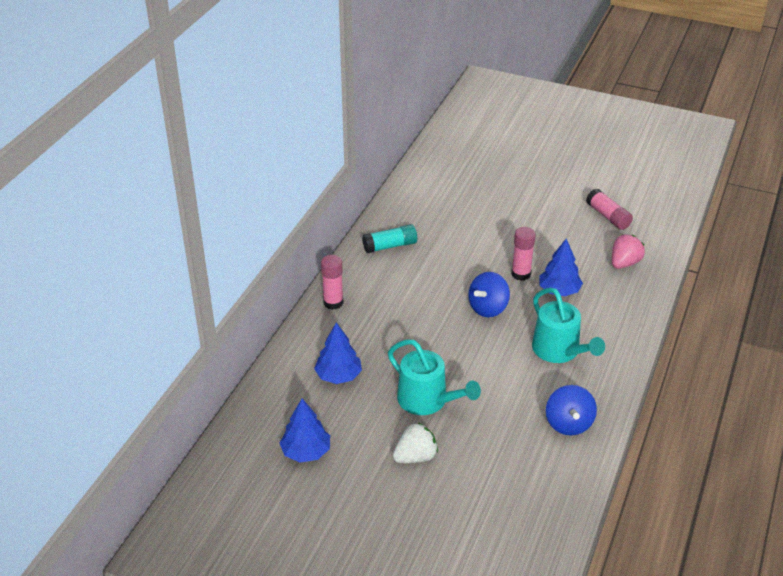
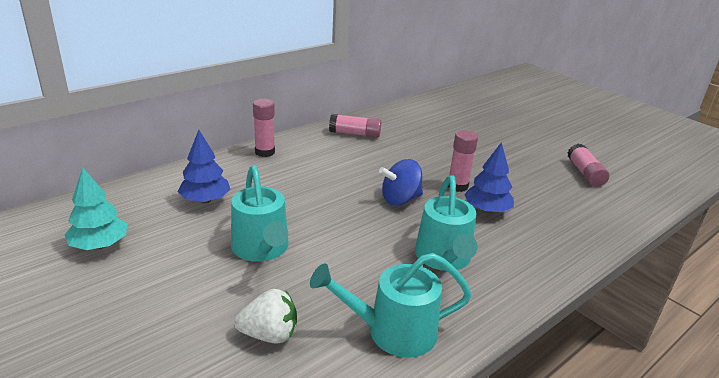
camera: 25 degrees right, 10 degrees down
blue tree [280,398,330,463] -> turquoise tree [65,167,128,250]
turquoise glue stick [362,224,417,253] -> pink glue stick [329,114,381,138]
white strawberry [393,423,438,463] -> white strawberry moved to [234,289,297,344]
blue spinning top [546,385,597,435] -> turquoise watering can [310,253,472,357]
pink strawberry [612,234,645,269] -> none

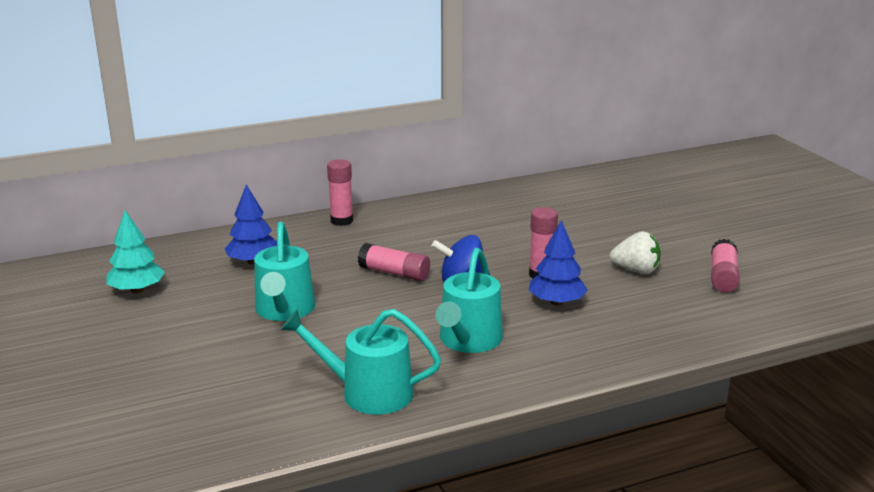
camera: 20 degrees right, 5 degrees down
white strawberry [234,289,297,344] -> white strawberry moved to [610,231,661,274]
pink glue stick [329,114,381,138] -> pink glue stick moved to [358,243,430,281]

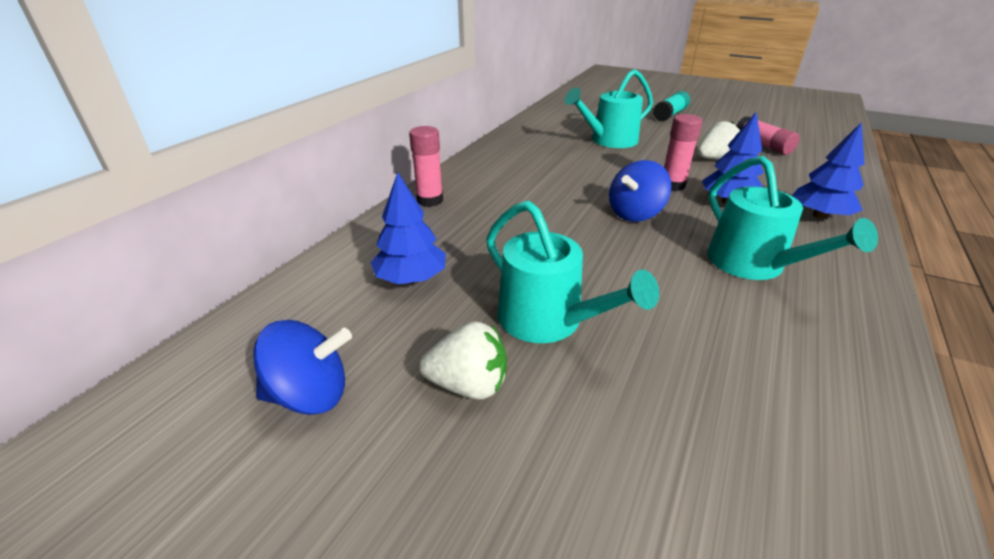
camera: 40 degrees left, 10 degrees up
turquoise tree [106,210,165,293] -> blue spinning top [253,320,352,415]
turquoise watering can [281,309,441,415] -> turquoise watering can moved to [564,69,653,148]
pink glue stick [358,243,430,281] -> none
none -> white strawberry [419,322,507,400]
none -> turquoise glue stick [653,91,690,121]
none -> blue tree [792,122,864,219]

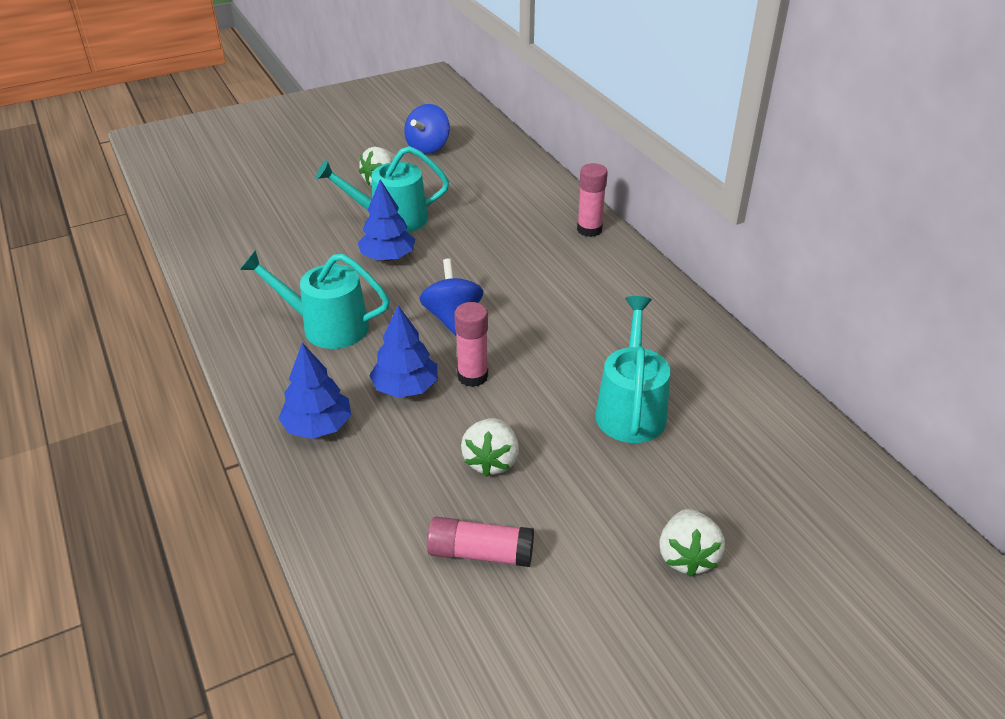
camera: 125 degrees right, 5 degrees up
blue tree [371,172,446,284] -> blue tree moved to [358,180,415,261]
turquoise glue stick [653,91,690,121] -> white strawberry [659,509,725,577]

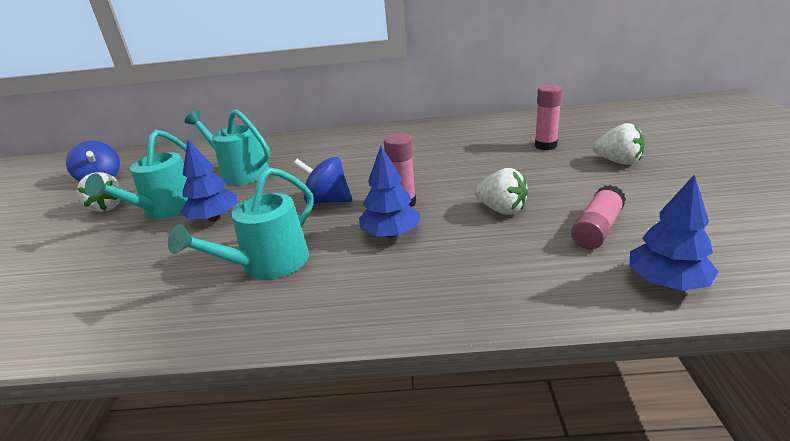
camera: 60 degrees left, 10 degrees down
blue tree [278,343,351,439] -> blue tree moved to [630,174,719,291]
pink glue stick [577,163,608,237] -> pink glue stick moved to [535,84,563,150]
turquoise watering can [595,296,671,443] -> turquoise watering can moved to [185,109,270,185]

